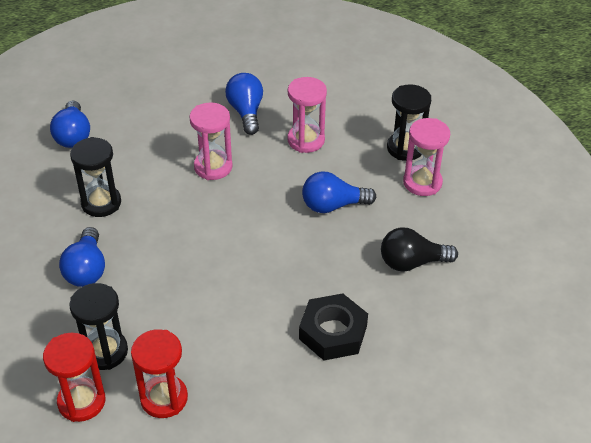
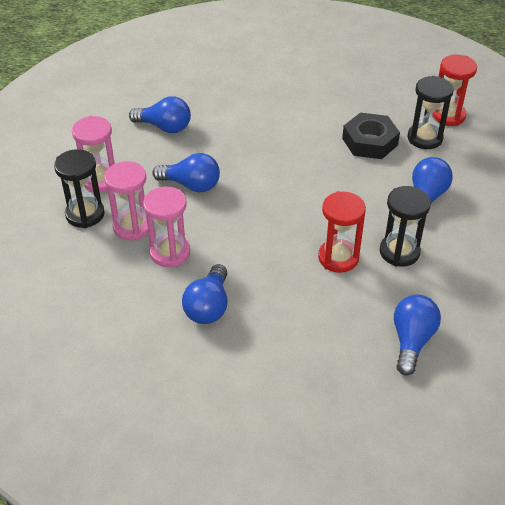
camera: 155 degrees left, 0 degrees up
red hourglass [131,329,188,418] -> red hourglass moved to [318,191,366,273]
pink hourglass [189,102,233,180] -> pink hourglass moved to [104,161,149,240]
black nut [299,293,368,360] -> black nut moved to [342,113,400,159]
black light bulb [381,227,458,272] -> blue light bulb [129,96,191,133]

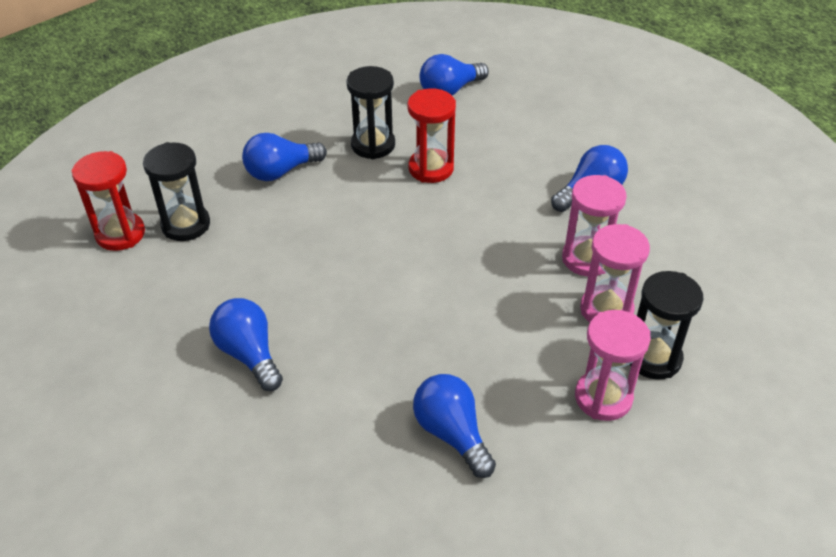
camera: 140 degrees left, 0 degrees up
blue light bulb [152,153,220,192] -> blue light bulb moved to [209,298,283,391]
black nut [342,113,400,159] -> none

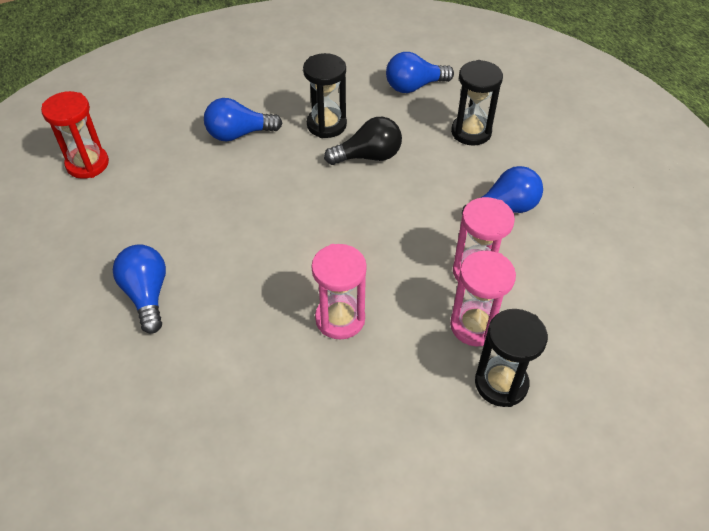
camera: 15 degrees right, 5 degrees up
black hourglass [143,142,210,241] -> black hourglass moved to [451,60,503,146]
red hourglass [407,88,456,183] -> black light bulb [324,117,402,165]
blue light bulb [413,374,496,478] -> none
pink hourglass [575,310,651,421] -> pink hourglass moved to [312,244,367,340]

